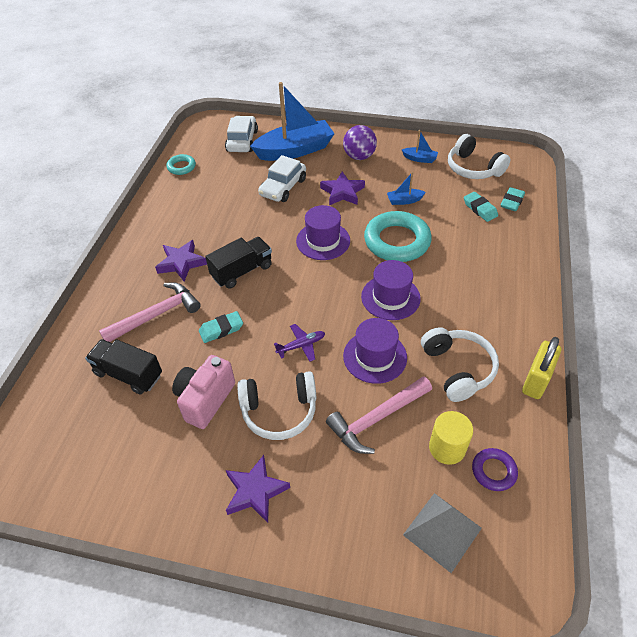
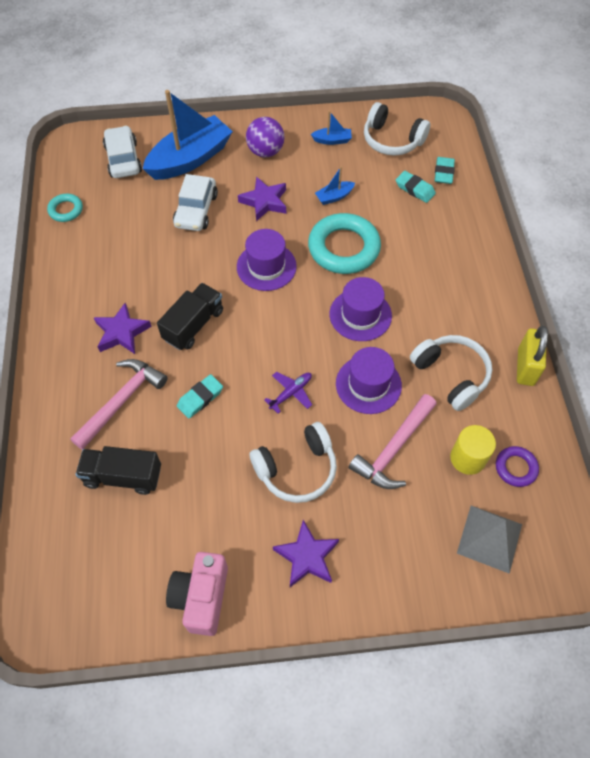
camera: 20 degrees left, 10 degrees up
pink camera [172,355,235,429] -> pink camera moved to [166,552,228,636]

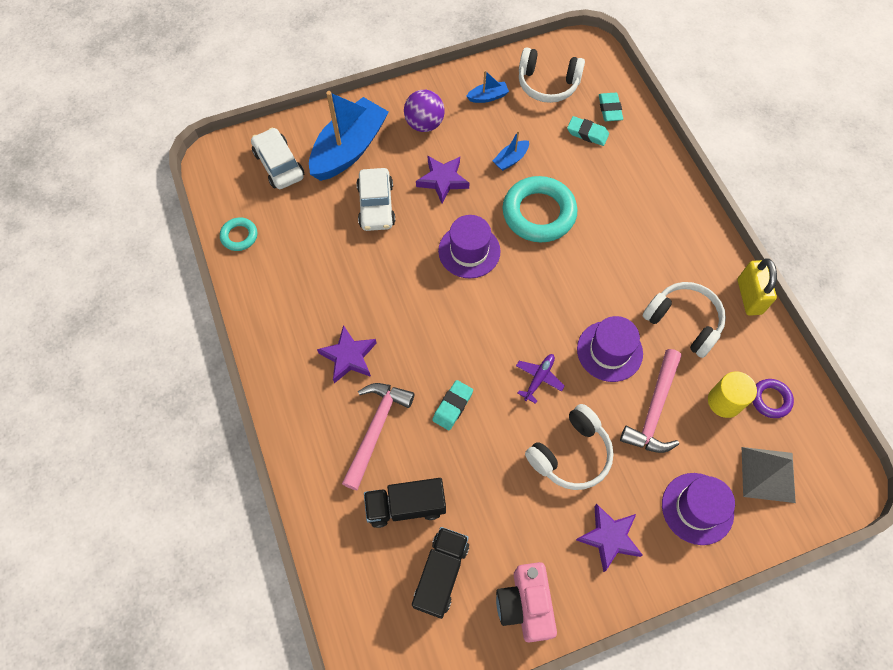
camera: 15 degrees left, 5 degrees up
black truck [157,283,223,350] -> black truck moved to [412,527,469,619]
purple hat [329,277,392,341] -> purple hat moved to [662,473,735,545]

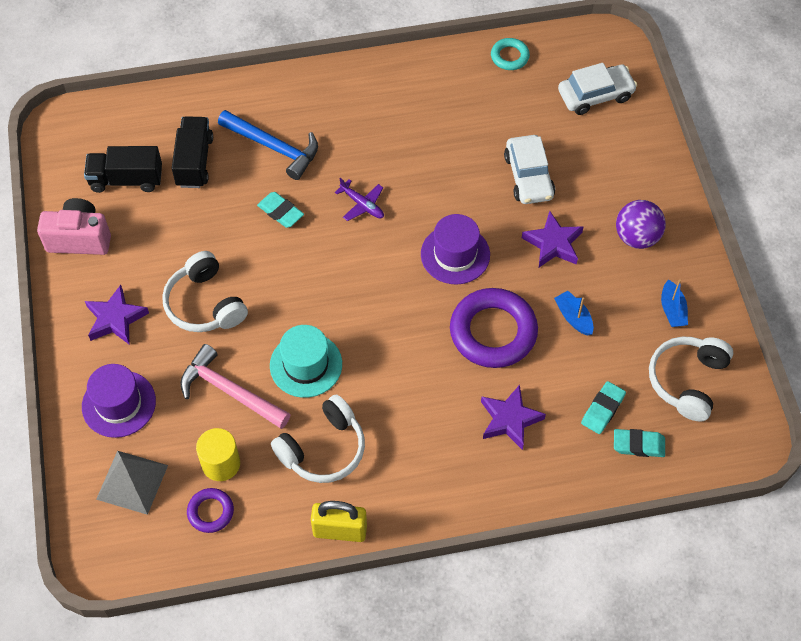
camera: 100 degrees right, 5 degrees down
blue boat [309,91,389,181] -> none
purple star [317,325,377,383] -> purple star moved to [481,385,546,450]
pink hammer [342,383,414,490] -> blue hammer [218,110,318,180]
white car [356,168,395,231] -> white car turned 105 degrees counterclockwise [504,135,555,204]
black truck [412,527,469,619] -> black truck turned 150 degrees clockwise [84,146,162,193]
turquoise ring [503,176,577,242] -> purple ring [450,288,538,368]
purple plane [516,354,565,404] -> purple plane moved to [335,178,384,221]
purple hat [577,316,643,382] -> turquoise hat [270,325,342,398]

